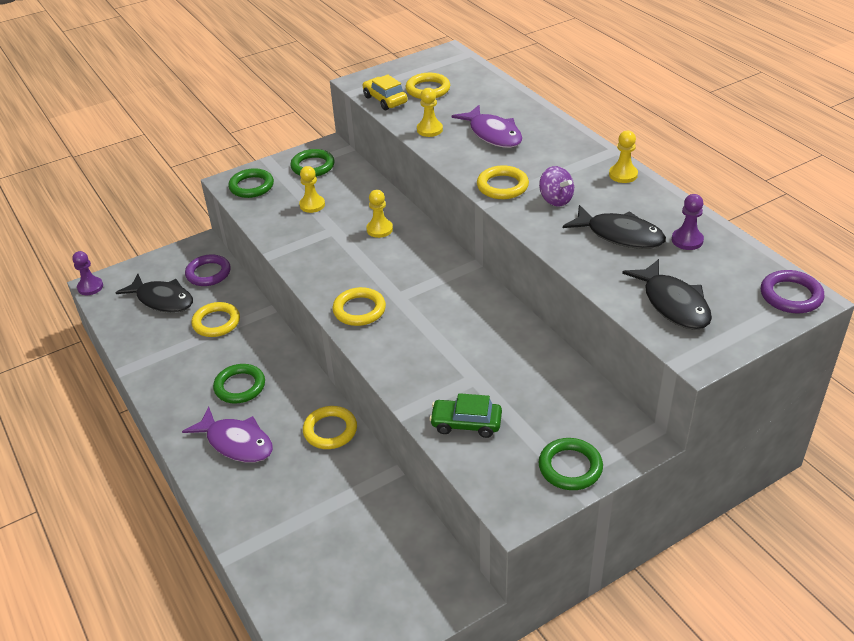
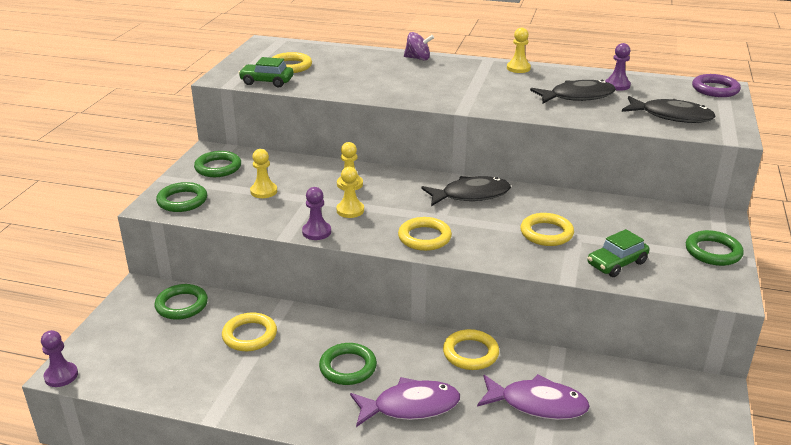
camera: 45 degrees left, 10 degrees down
black fish [115,274,193,313] -> black fish moved to [421,176,511,206]
purple ring [185,254,231,286] -> green ring [155,284,208,320]
yellow car [363,74,408,110] -> green car [238,57,294,87]
yellow pawn [417,88,443,137] -> yellow pawn moved to [336,167,364,218]
purple fish [452,105,523,148] -> purple fish moved to [477,374,590,420]
yellow ring [477,165,529,199] -> yellow ring moved to [520,213,574,246]
purple spinning top [539,166,574,207] -> purple spinning top moved to [404,32,434,61]
none -> purple pawn [302,187,331,240]

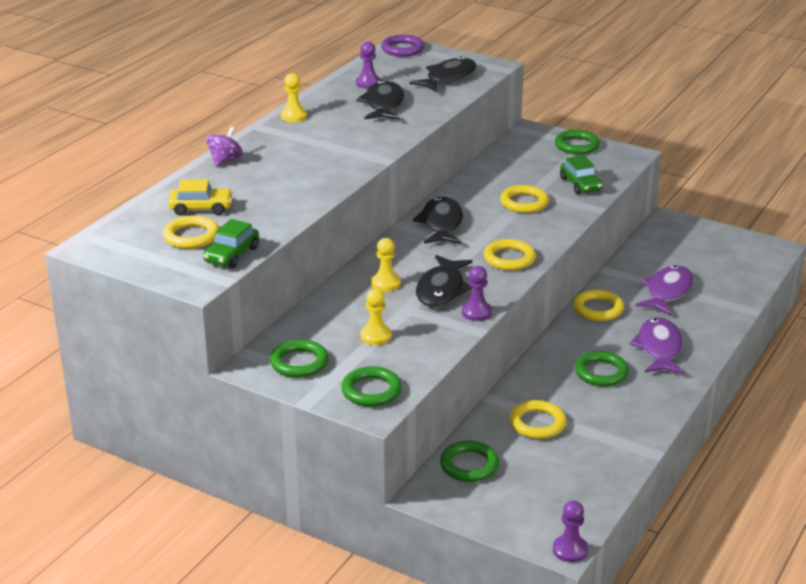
camera: 75 degrees left, 0 degrees up
yellow pawn [336,167,364,218] -> black fish [416,255,472,307]
none -> yellow car [168,179,233,216]

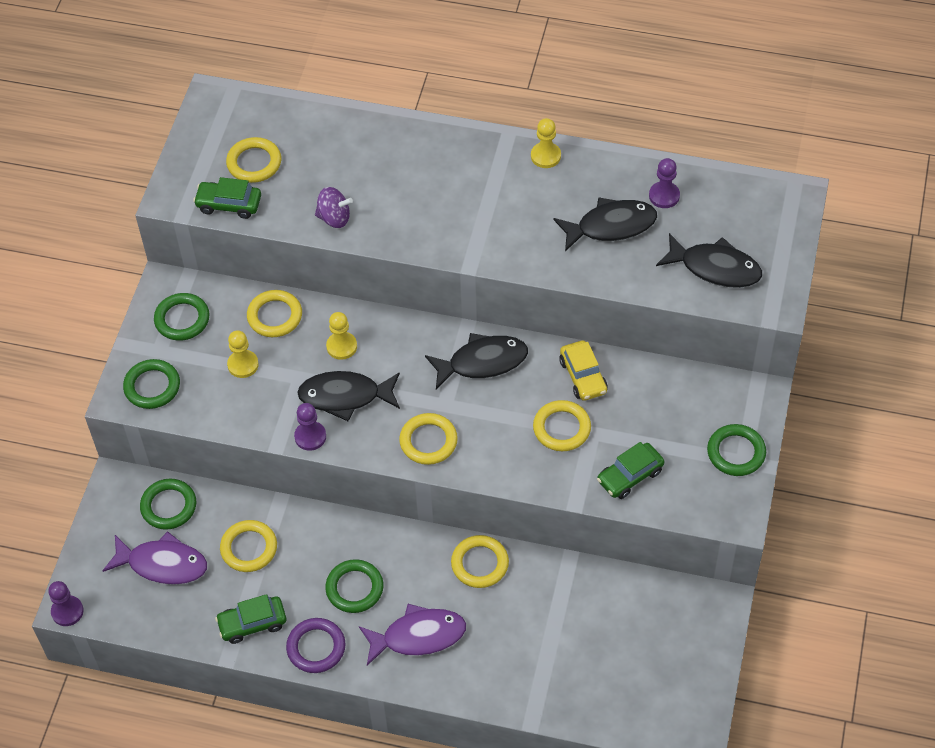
camera: 75 degrees right, 25 degrees up
yellow car [168,179,233,216] -> yellow car moved to [559,340,608,401]
purple spinning top [206,127,243,167] -> purple spinning top moved to [315,187,353,228]
purple ring [381,35,424,57] -> purple ring moved to [286,618,346,673]
purple fish [635,265,694,316] -> purple fish moved to [102,531,207,585]
none -> green car [215,594,286,644]
none -> yellow ring [247,290,302,337]

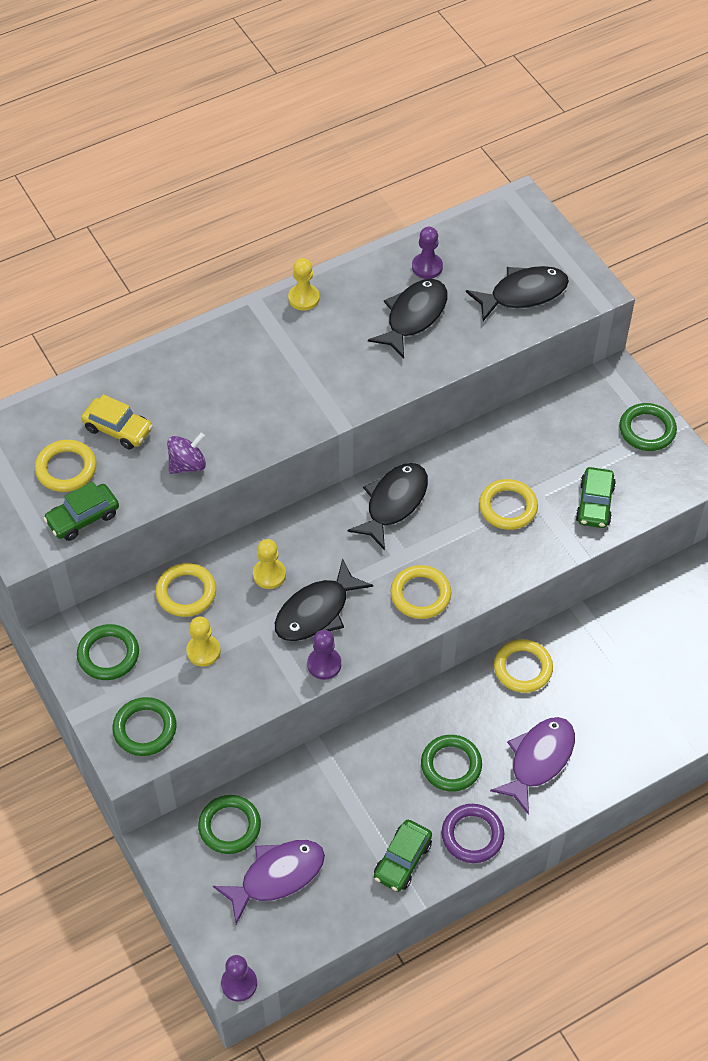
camera: 45 degrees left, 0 degrees up
yellow ring [220,520,277,572] -> none
yellow car [559,340,608,401] -> yellow car moved to [81,394,153,449]

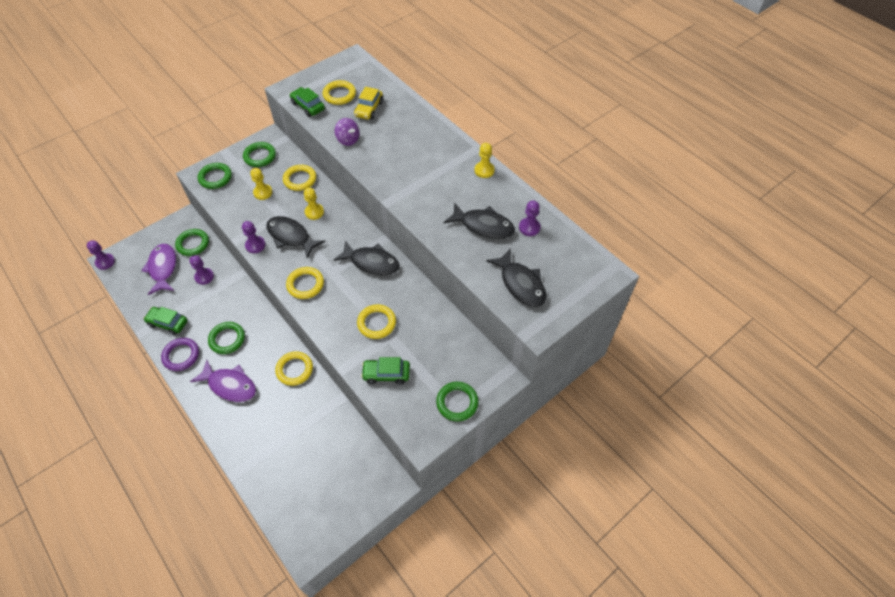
camera: 80 degrees right, 0 degrees up
purple fish [213,840,325,924] -> purple fish turned 150 degrees counterclockwise [141,244,176,295]
none -> purple pawn [189,255,214,285]

